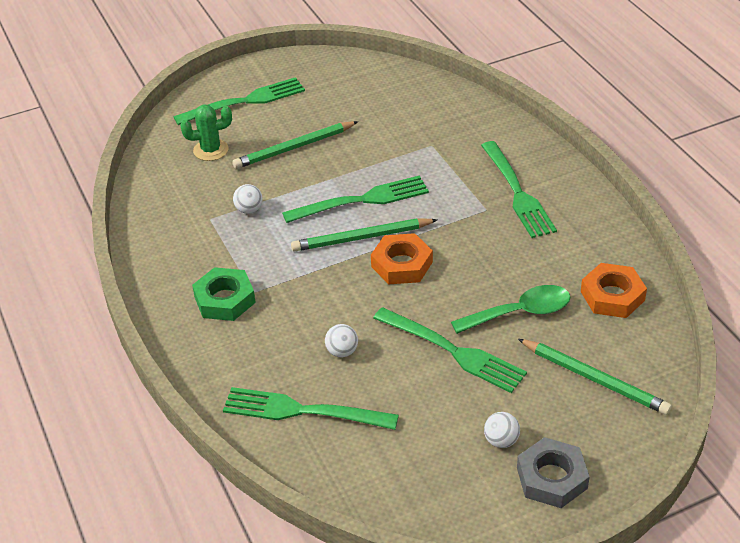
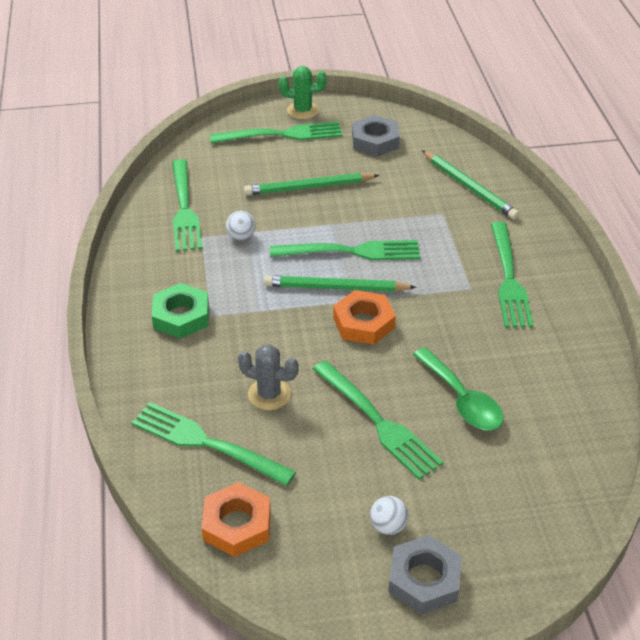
camera: 15 degrees right, 0 degrees up
green cactus [180,104,232,161] -> green cactus moved to [279,66,327,119]
white ball [325,324,358,357] -> grey cactus [238,345,299,410]
green spoon [451,285,570,334] -> green spoon turned 60 degrees clockwise [413,347,504,431]
green pencil [518,339,672,415] -> green pencil moved to [422,150,519,219]
orange nut [581,263,647,318] -> orange nut moved to [201,482,271,557]
none -> green fork [172,159,202,252]
none -> grey nut [352,115,400,157]

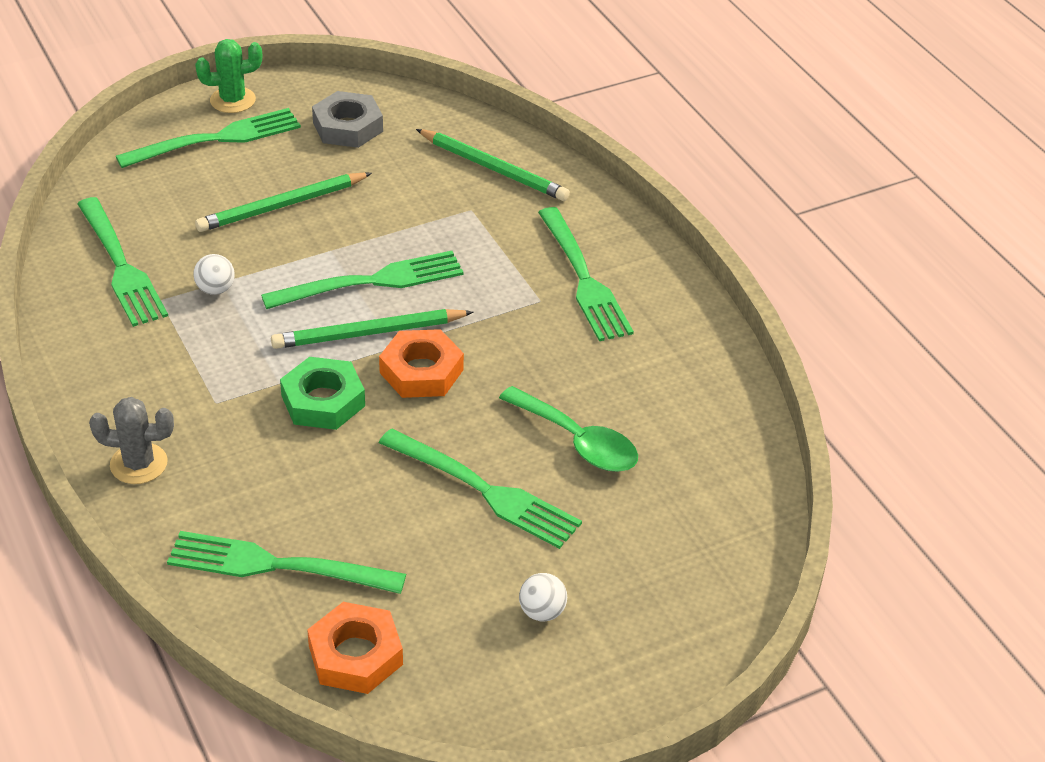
camera: 20 degrees left, 0 degrees up
green nut [152,283,209,339] -> green nut moved to [280,357,365,430]
grey cactus [238,345,299,410] -> grey cactus moved to [89,397,174,484]
grey nut [388,535,462,614] -> none

